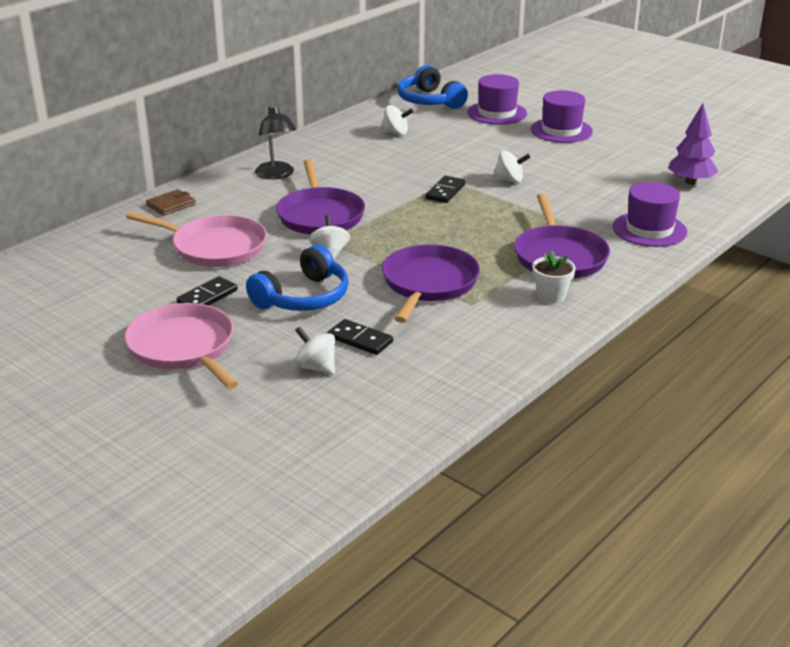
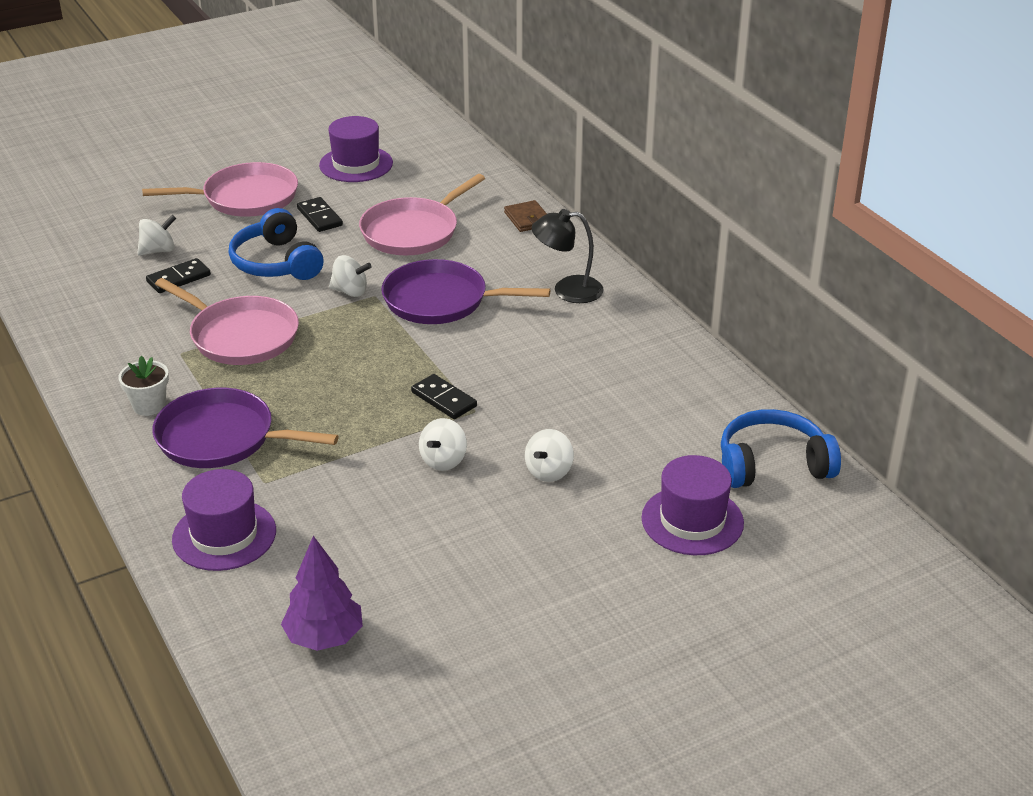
camera: 110 degrees right, 5 degrees up
white spinning top [380,105,414,135] -> white spinning top moved to [525,429,574,482]
purple pan [382,244,480,323] -> pink pan [155,278,299,365]
purple hat [531,90,593,143] -> purple hat moved to [319,116,393,182]

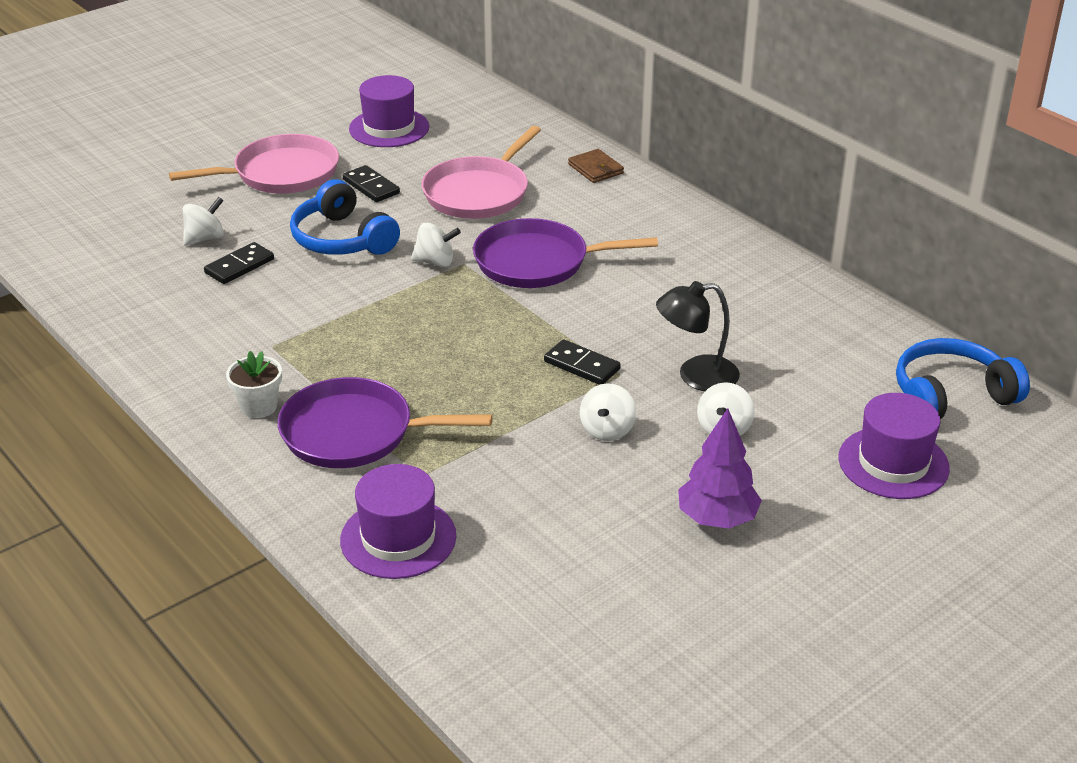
camera: 10 degrees left, 0 degrees up
pink pan [155,278,299,365] -> none
purple tree [281,536,363,651] -> purple tree moved to [678,408,762,529]
black lamp [532,209,604,303] -> black lamp moved to [656,281,740,391]

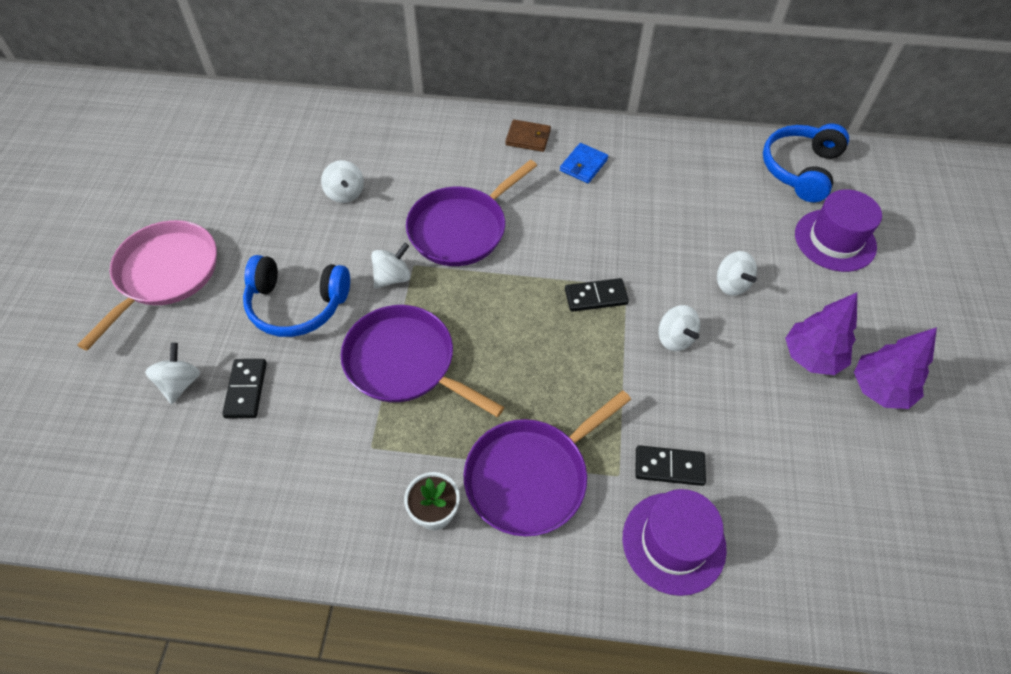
camera: 45 degrees left, 20 degrees up
black domino [343,165,400,202] -> black domino moved to [635,445,706,486]
purple hat [349,75,429,147] -> none
pink pan [422,126,541,219] -> white spinning top [321,160,364,203]
brown wallet [568,149,624,183] -> brown wallet moved to [505,119,551,152]
black lamp [656,281,740,391] -> none
none -> purple pan [341,305,504,417]
none -> blue wallet [560,143,608,183]
none -> purple tree [854,327,937,409]

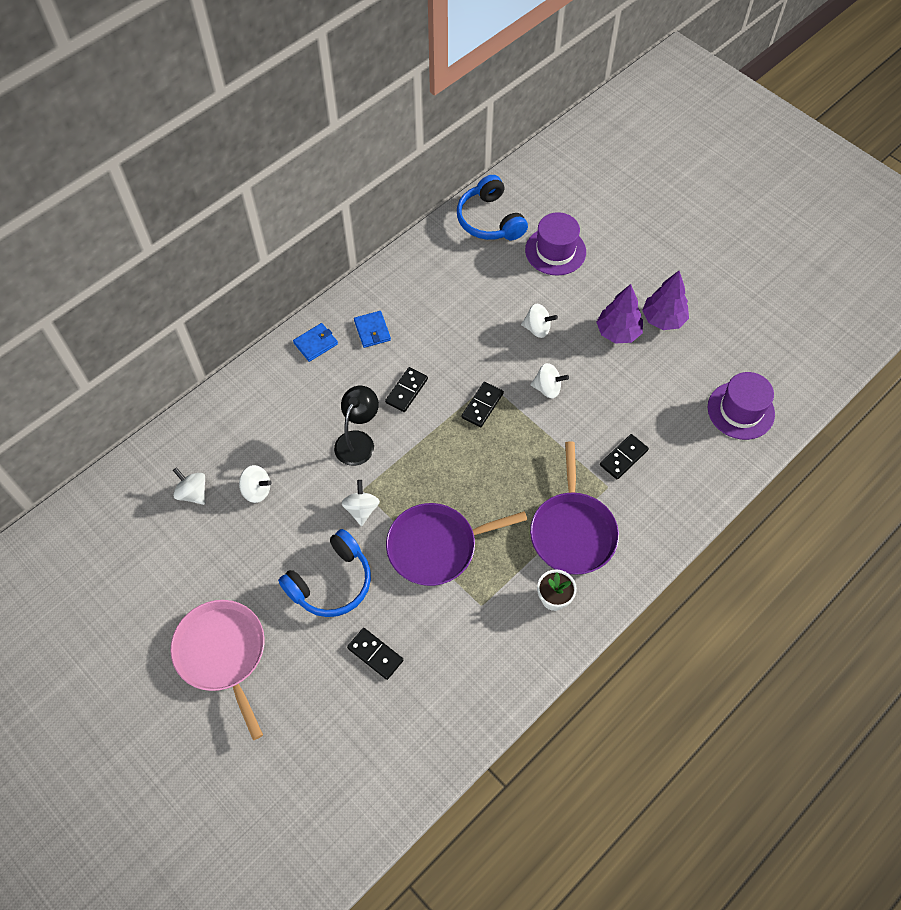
camera: 50 degrees left, 5 degrees up
white spinning top [145,343,200,404] -> white spinning top moved to [173,467,205,505]
purple pan [406,160,537,266] -> black lamp [334,386,379,466]
brown wallet [505,119,551,152] -> blue wallet [293,323,338,362]
purple hat [623,489,727,596] -> purple hat moved to [708,372,775,440]
none -> black domino [385,367,428,412]

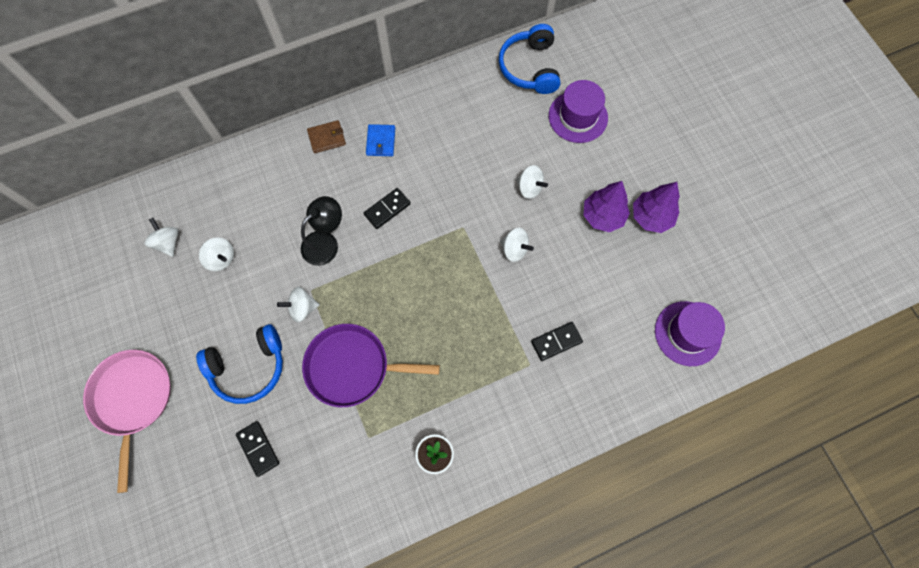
camera: 20 degrees right, 10 degrees up
blue wallet [293,323,338,362] -> brown wallet [307,120,346,153]
white spinning top [342,480,380,526] -> white spinning top turned 120 degrees counterclockwise [277,287,320,323]
black domino [461,382,504,427] -> none
purple pan [530,442,619,575] -> none

